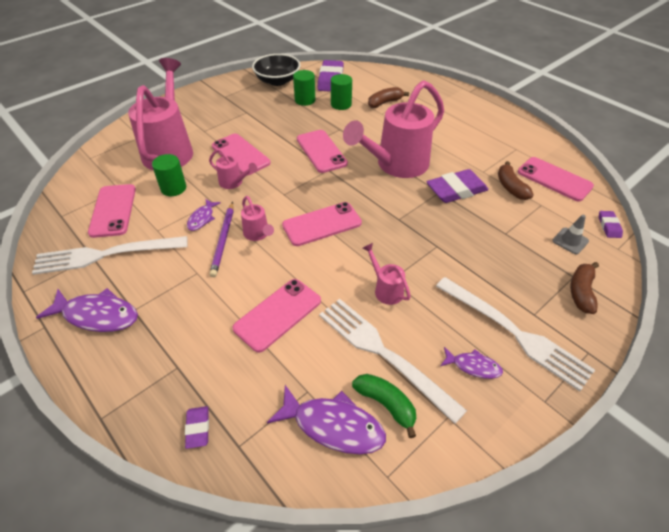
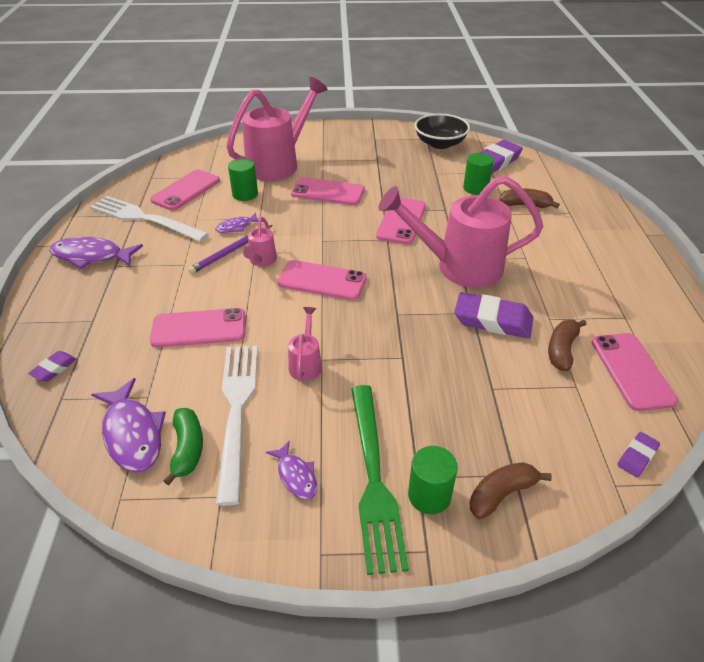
camera: 40 degrees right, 5 degrees down
purple fish [36,288,138,332] -> purple fish turned 135 degrees clockwise [49,237,143,269]
pink watering can [209,148,257,189] -> none
pink phone [212,134,271,175] -> pink phone turned 75 degrees counterclockwise [291,177,365,205]
green cylinder [293,70,315,106] -> green cylinder moved to [408,446,458,514]
white fork [436,277,595,391] -> green fork [351,385,409,575]
grey traffic cone [552,215,589,255] -> none

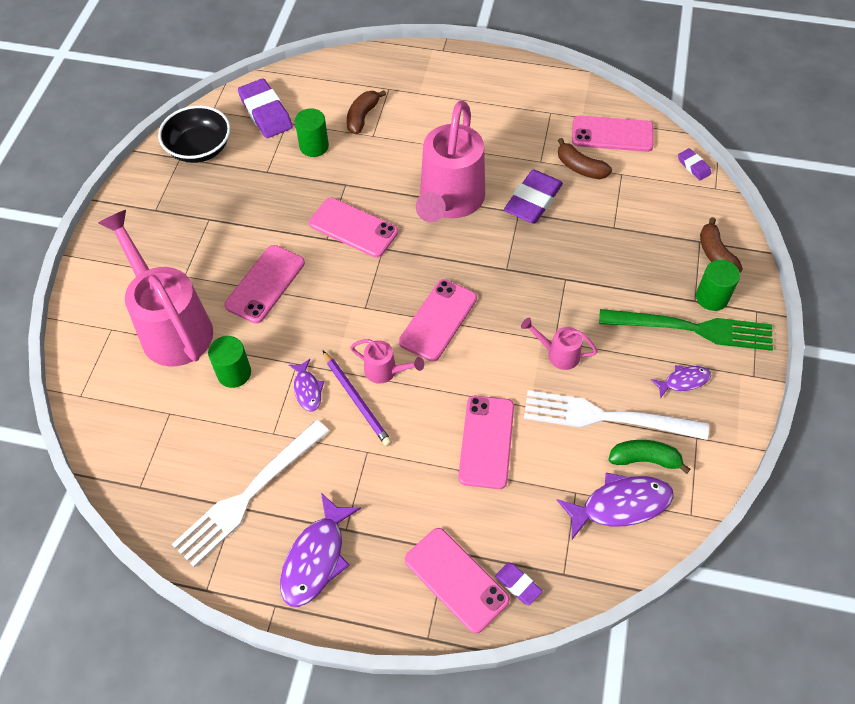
camera: 75 degrees left, 15 degrees up
pink phone [150,169,220,211] -> pink phone moved to [405,528,510,633]

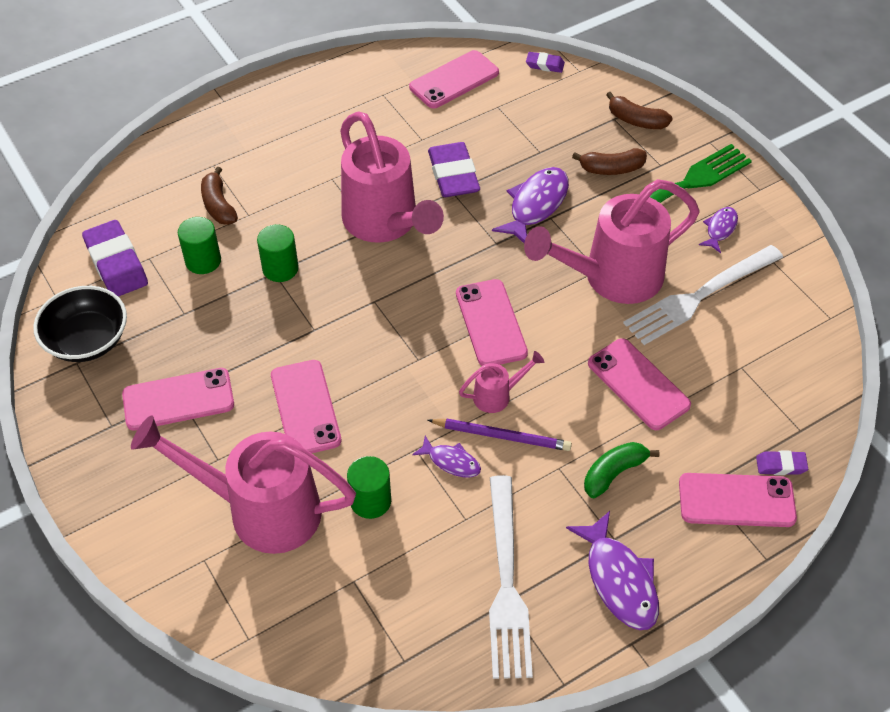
camera: 45 degrees left, 5 degrees down
purple eraser [238,78,293,138] -> purple eraser turned 45 degrees clockwise [82,220,148,297]
pink phone [309,198,398,257] -> pink phone moved to [122,368,234,431]
pink watering can [521,318,598,370] -> pink watering can [524,179,700,304], size x2.29
purple fish [557,473,674,539] -> purple fish moved to [492,167,569,243]
brown banana [558,138,612,179] -> brown banana moved to [572,148,647,175]
green banana [609,440,691,474] -> green banana moved to [584,442,660,498]
green cylinder [696,260,740,311] -> green cylinder moved to [257,224,298,282]

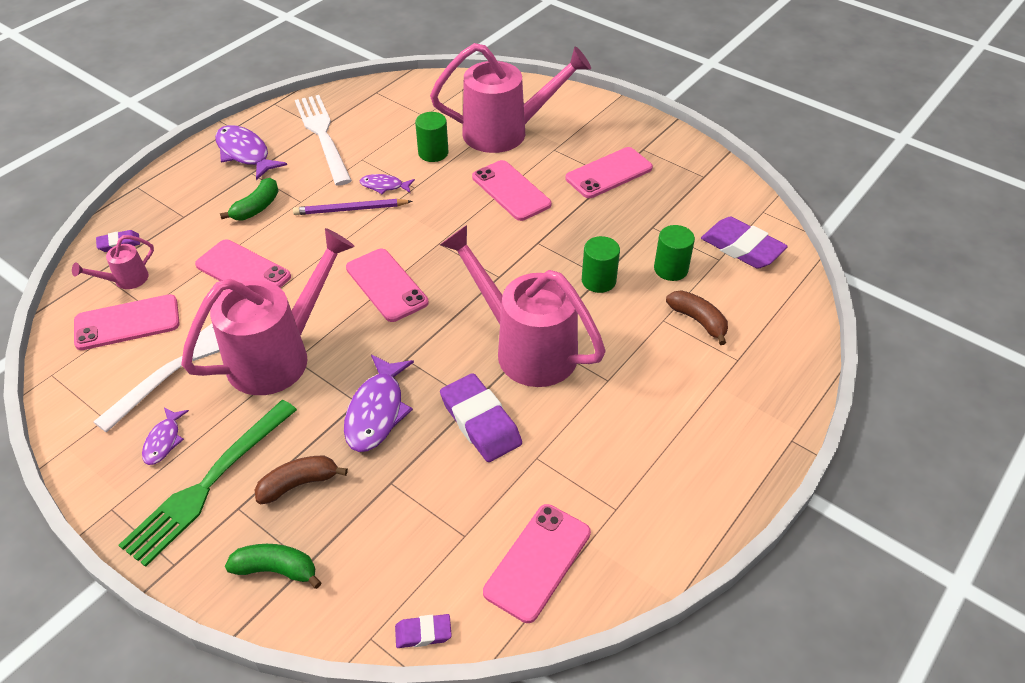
camera: 160 degrees right, 5 degrees down
black bowl [33,286,127,362] -> none
pink watering can [459,351,544,413] -> pink watering can moved to [72,235,154,289]
brown banana [606,92,672,129] -> green banana [225,544,322,589]
pink phone [679,473,797,527] -> pink phone moved to [74,294,180,350]

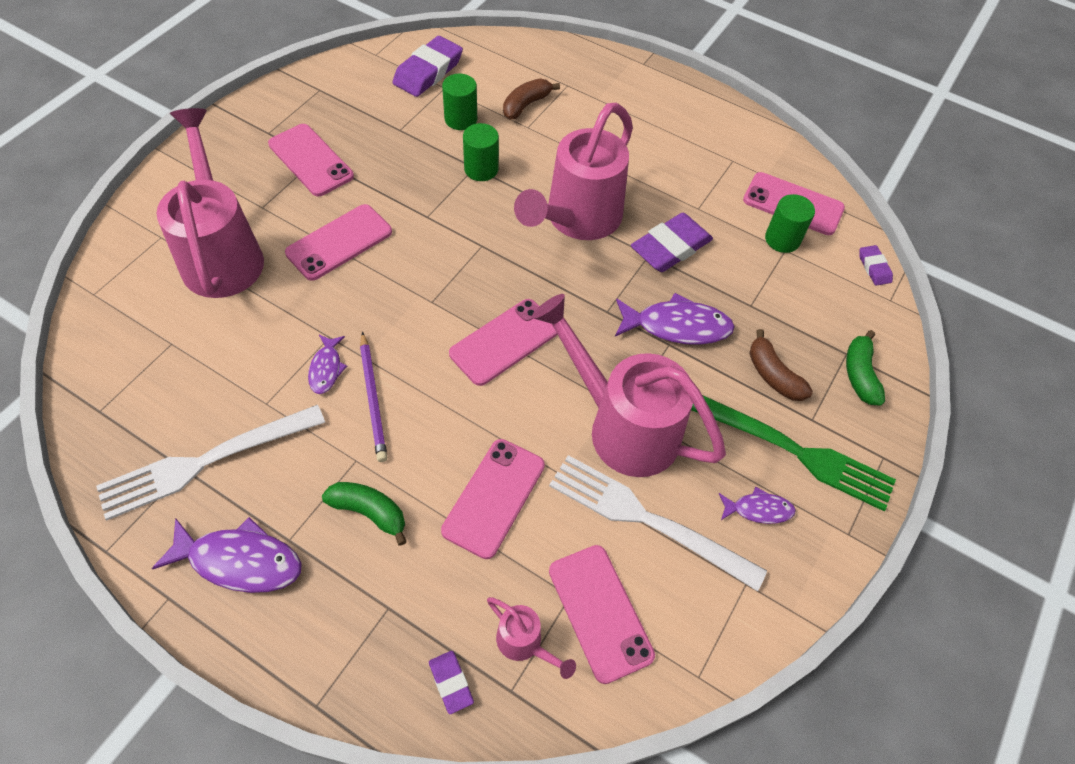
camera: 100 degrees left, 10 degrees up
purple fish [215,125,287,180] -> purple fish turned 120 degrees counterclockwise [152,517,302,593]
green cylinder [415,112,448,162] -> green cylinder moved to [765,194,815,253]

